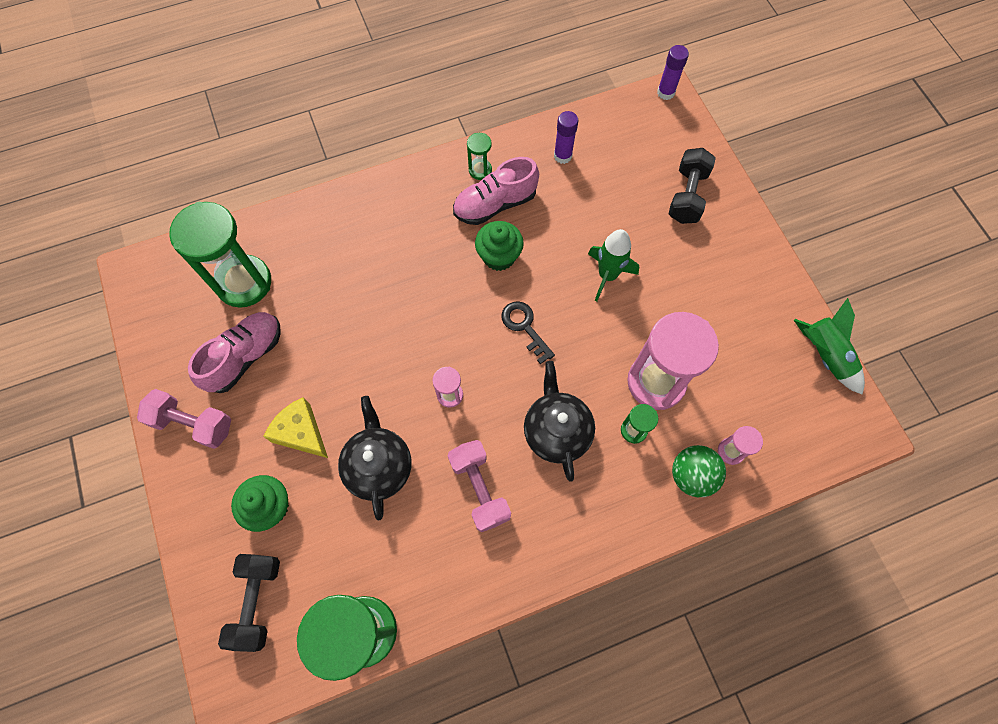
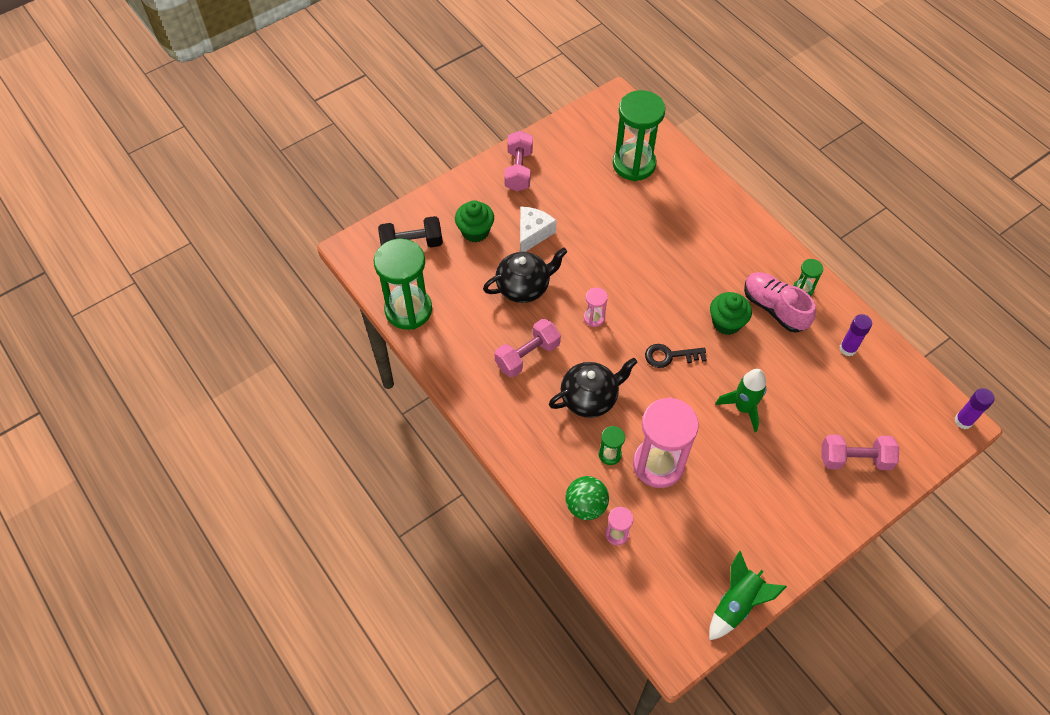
camera: 75 degrees right, 10 degrees down
pink shoe [188,312,280,393] -> none
yellow cheese [263,397,328,458] -> white cheese [520,206,556,252]
black key [501,301,555,364] -> black key turned 135 degrees counterclockwise [645,344,707,368]
black dumbbell [668,148,716,224] -> pink dumbbell [821,435,899,470]

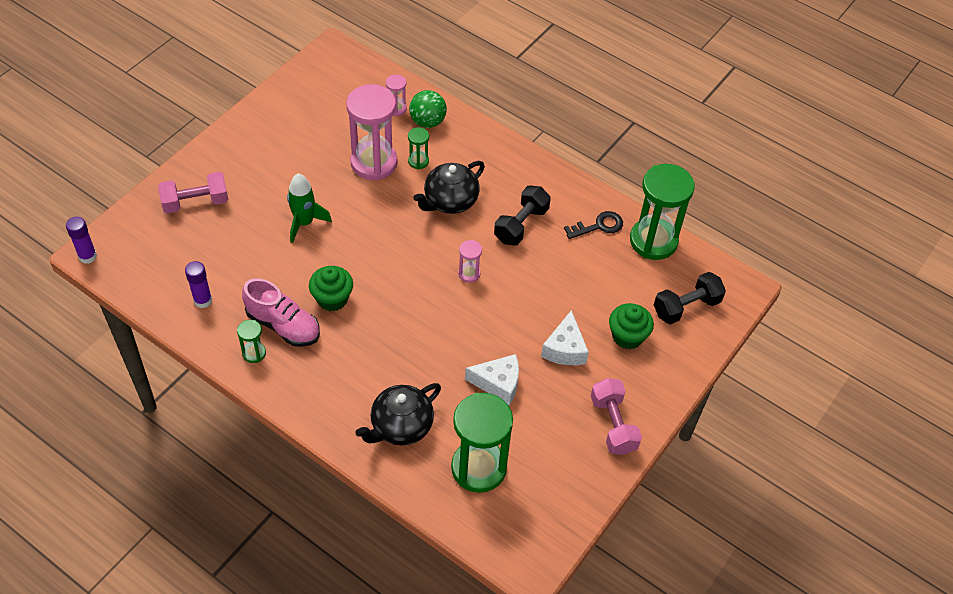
camera: 160 degrees right, 5 degrees down
black teapot [483,247,567,303] -> black teapot moved to [355,383,441,446]
pink dumbbell [495,319,561,377] -> black dumbbell [494,186,551,246]
black key [645,344,707,368] -> black key moved to [564,211,623,239]
green rocket [709,551,787,641] -> none
none -> white cheese [465,354,519,406]

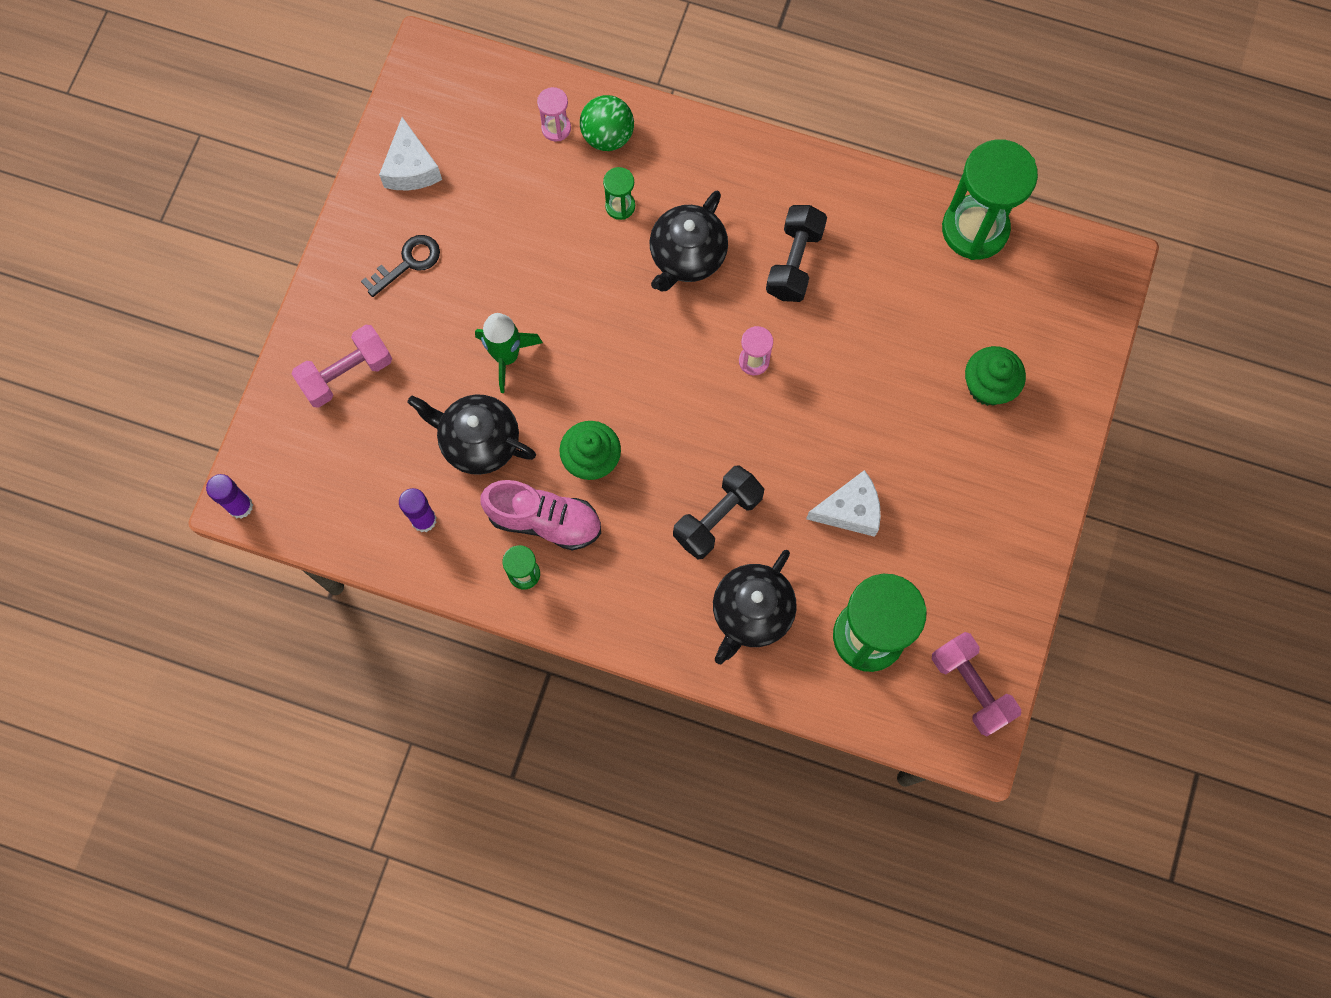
camera: 15 degrees left, 20 degrees up
pink hourglass [346,84,398,180] -> none
white cheese [541,310,589,365] -> white cheese moved to [379,117,442,190]
black key [564,211,623,239] -> black key moved to [361,235,440,297]
pink dumbbell [591,378,642,455] -> pink dumbbell moved to [932,632,1021,736]
black dumbbell [654,272,726,325] -> black dumbbell moved to [673,465,764,559]
none -> black teapot [407,394,536,475]

